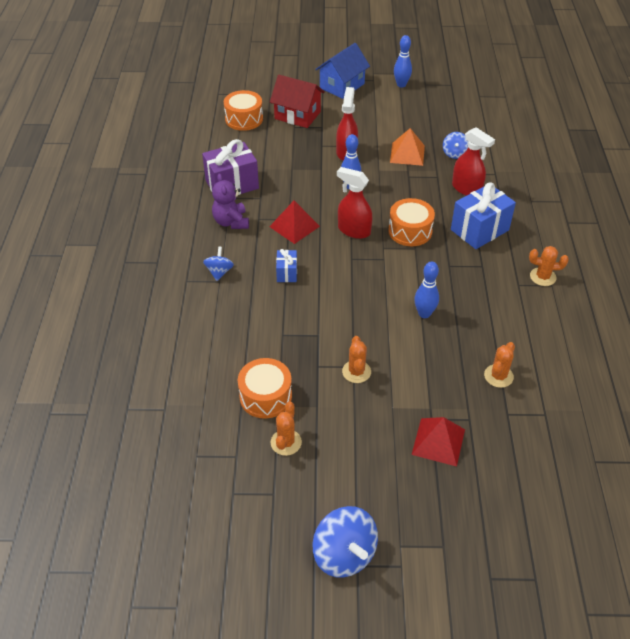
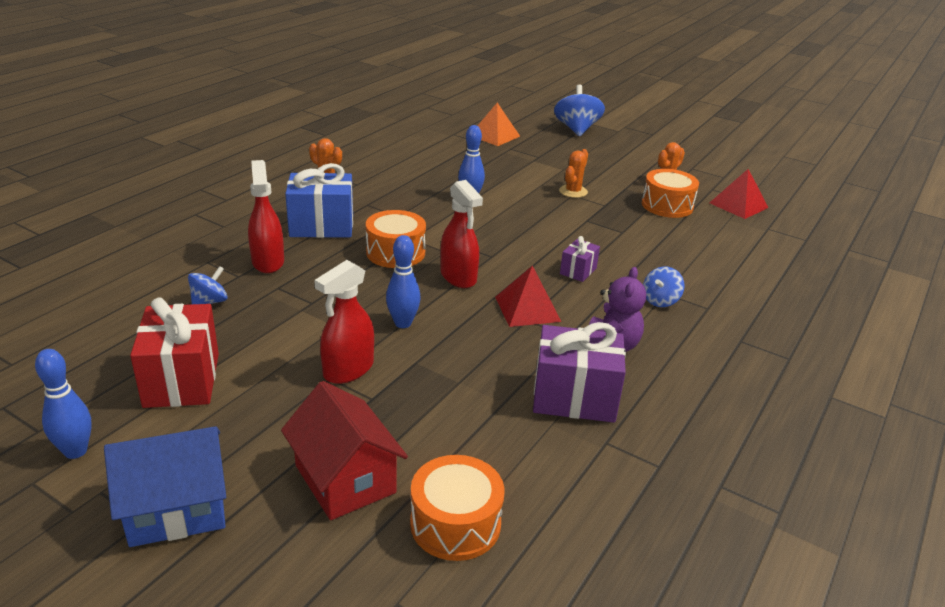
camera: 150 degrees left, 15 degrees down
blue gift [276,249,297,282] -> purple gift [560,236,600,282]
blue spinning top [312,506,378,578] -> blue spinning top moved to [554,84,605,136]
orange pyramid [390,128,425,166] -> orange pyramid moved to [478,103,520,146]
red pyramid [411,417,465,467] -> red pyramid moved to [710,169,768,219]
orange cactus [484,342,515,388] -> none
none -> red gift [130,297,219,408]

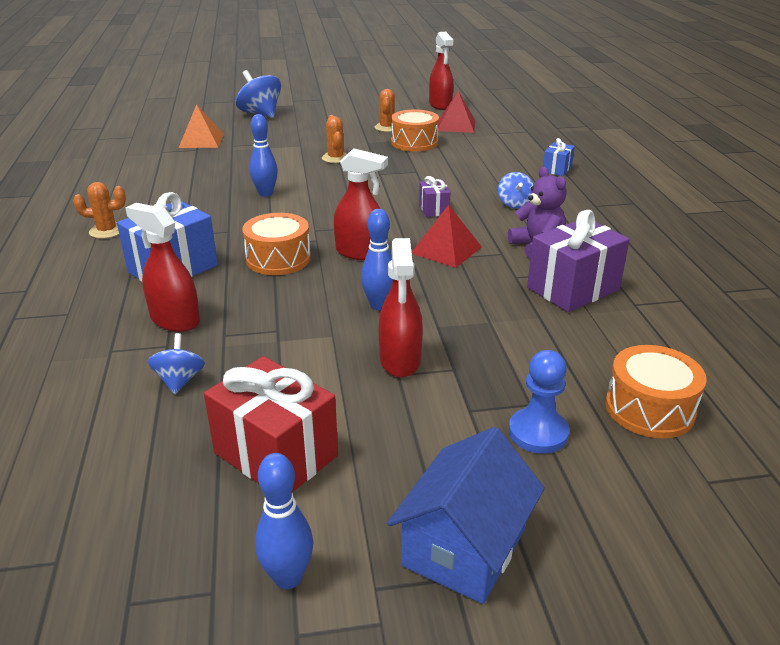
camera: 40 degrees left, 0 degrees up
red house [281,381,408,520] -> blue pawn [509,350,569,454]
none -> red spray bottle [429,32,454,110]
none -> blue gift [543,138,575,176]

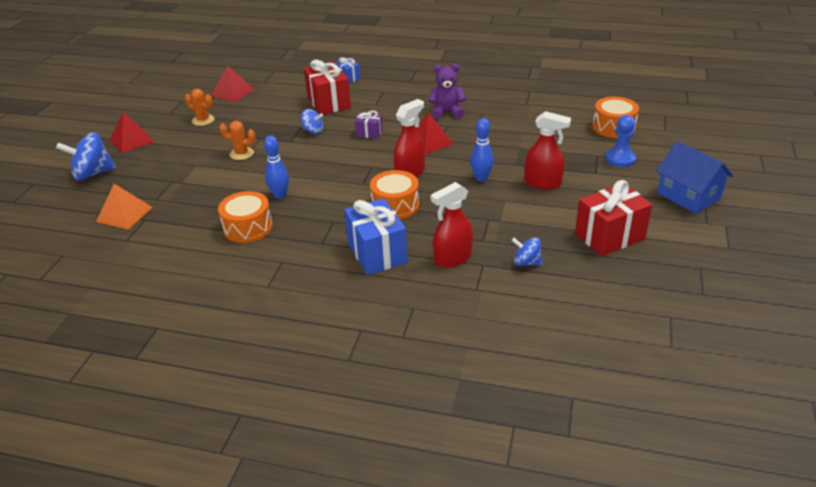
camera: 65 degrees left, 5 degrees up
orange cactus [73,182,126,239] -> none
blue bowling pin [255,453,313,589] -> none
orange drum [391,109,439,151] -> orange drum moved to [218,191,273,243]
red spray bottle [429,32,454,110] -> none
blue spinning top [498,172,534,209] -> blue spinning top moved to [301,109,323,134]
purple gift [527,210,630,312] -> none
none -> red pyramid [110,112,155,153]
none -> red gift [304,60,351,115]

